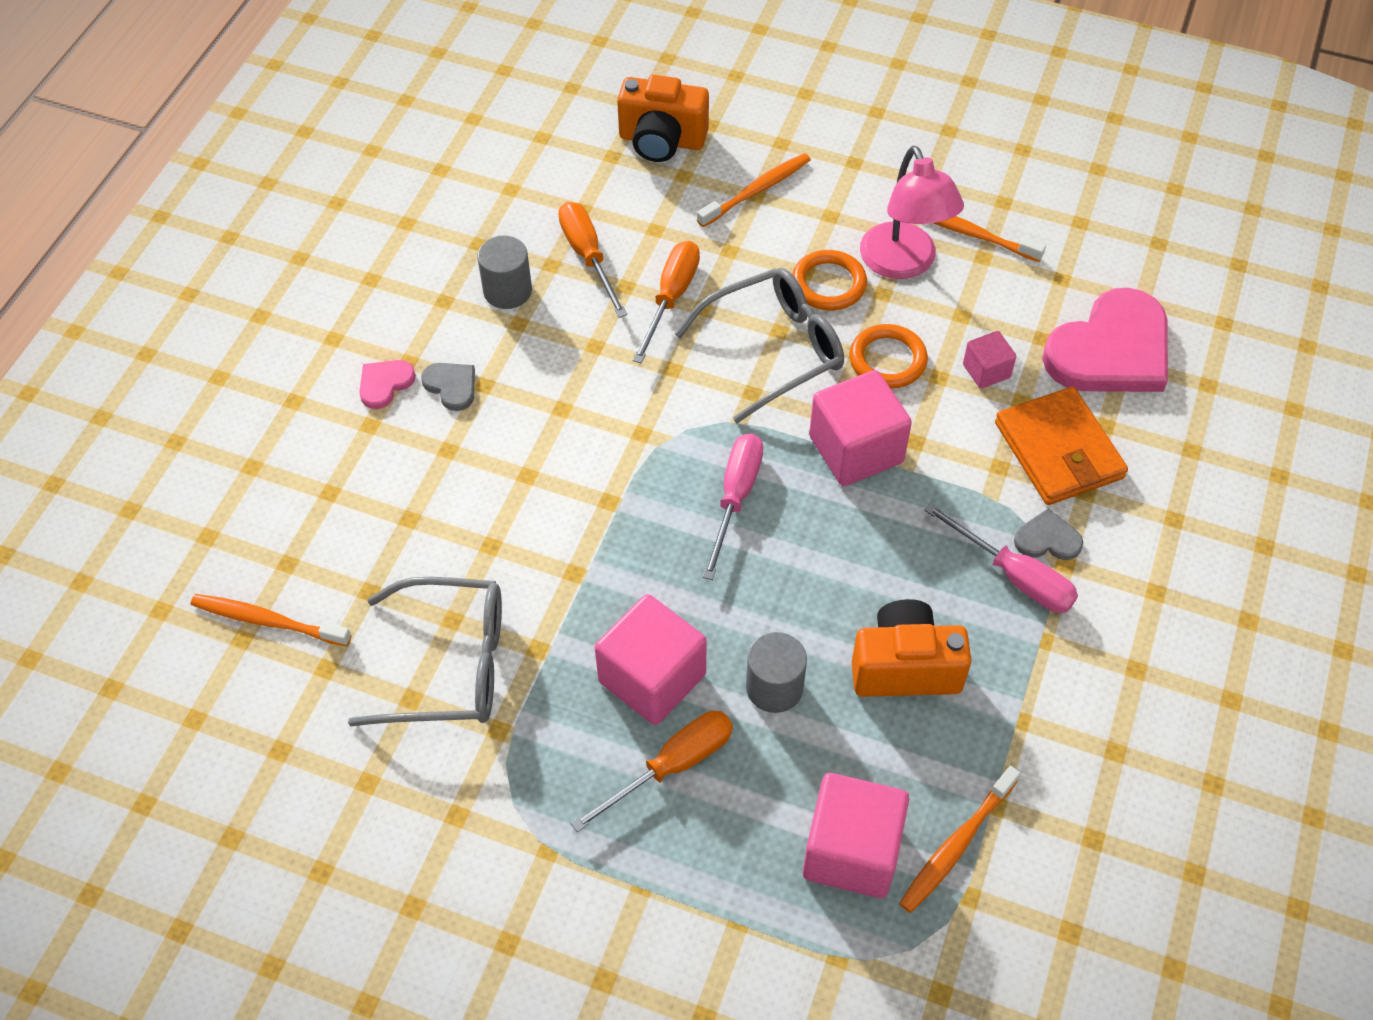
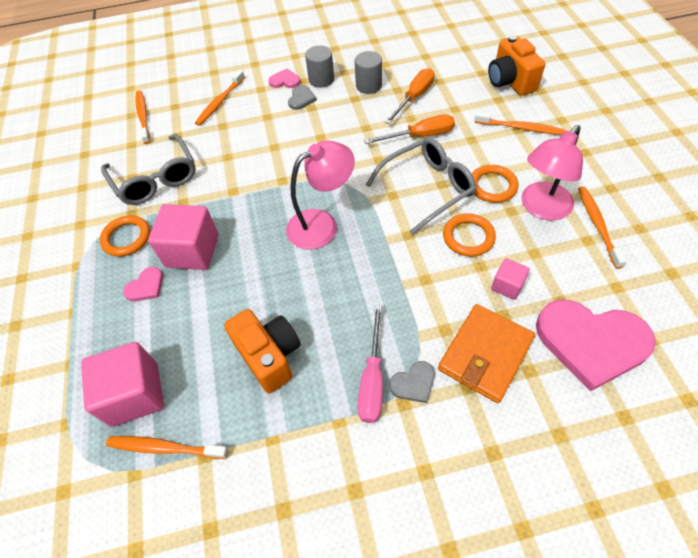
camera: 60 degrees right, 0 degrees up
orange screwdriver [571,711,733,832] -> pink heart [123,267,163,301]
grey glasses [675,268,844,423] -> grey glasses turned 60 degrees counterclockwise [365,137,476,235]
pink screwdriver [703,434,763,580] -> pink lamp [286,141,355,250]
grey cylinder [746,632,807,713] -> grey cylinder moved to [305,45,334,88]
pink cube [809,370,912,486] -> none
grey heart [1014,509,1083,560] -> grey heart turned 90 degrees clockwise [389,361,435,403]
none -> orange ring [100,215,150,257]
none -> orange toothbrush [195,70,245,126]

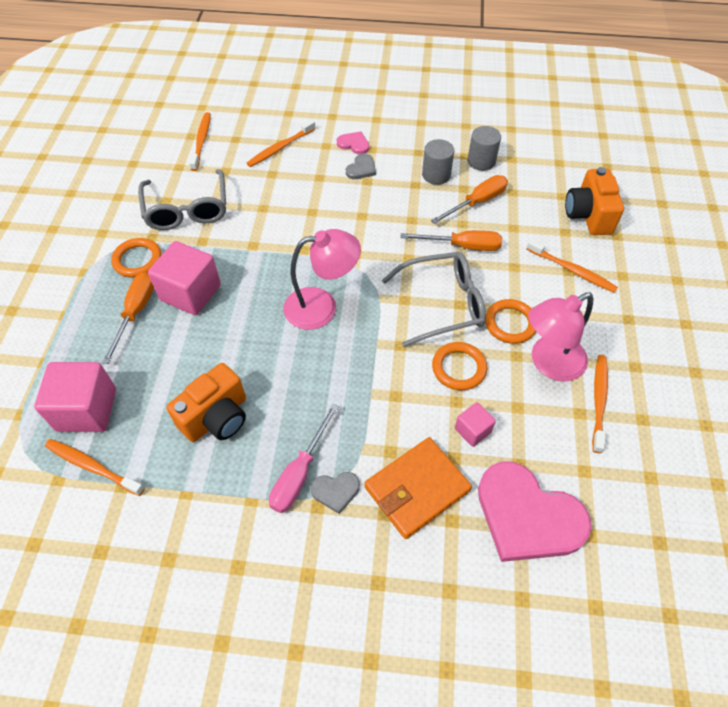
camera: 15 degrees right, 0 degrees up
pink heart [123,267,163,301] -> orange screwdriver [102,272,154,364]
orange camera [224,309,301,393] -> orange camera turned 60 degrees clockwise [166,363,246,442]
grey cylinder [305,45,334,88] -> grey cylinder moved to [468,126,501,171]

